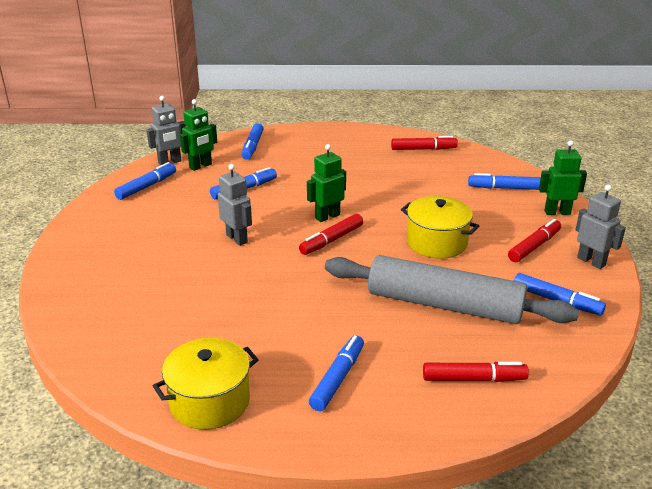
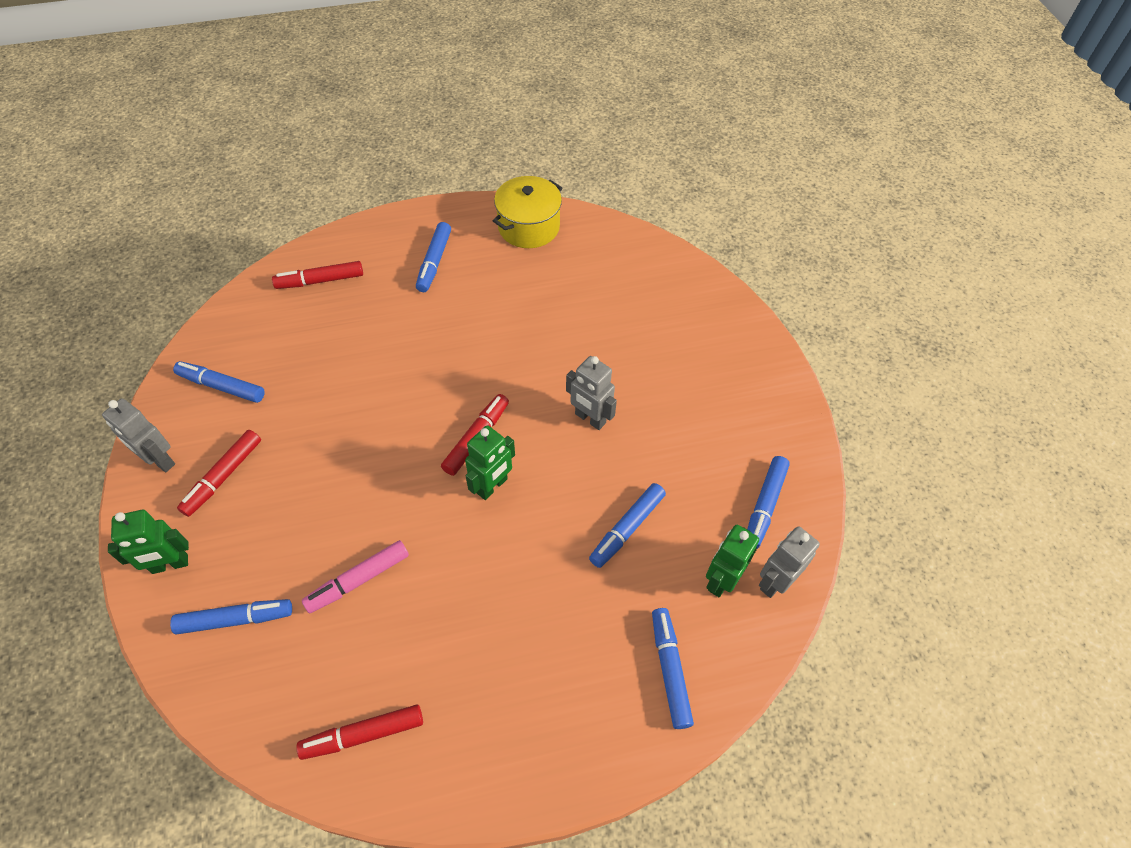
camera: 165 degrees right, 25 degrees up
grey rolling pin [325,255,579,324] -> none
yellow pot [401,196,479,259] -> none
none -> pink marker [302,540,409,614]

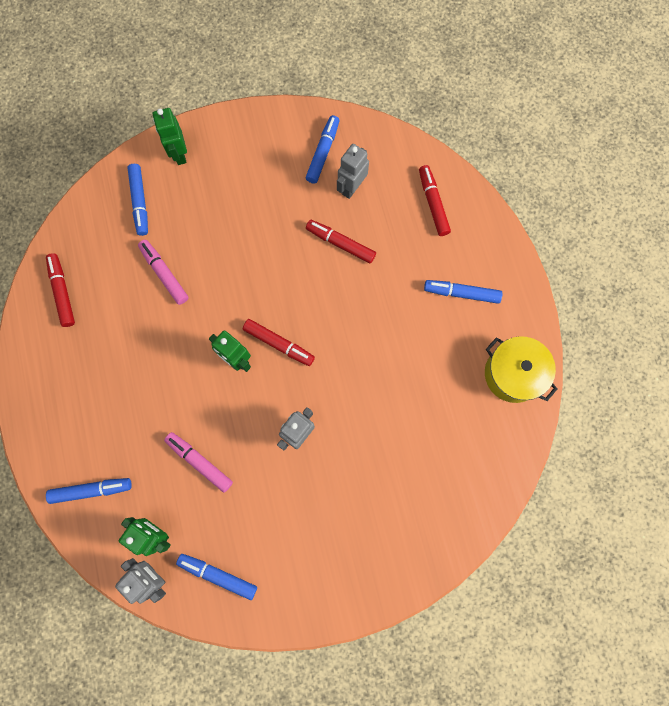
camera: 90 degrees right, 20 degrees up
grey robot [102,398,175,472] -> grey robot moved to [337,144,369,199]
red marker [177,430,261,517] -> red marker moved to [306,220,376,264]
blue marker [589,483,666,568] -> pink marker [164,432,233,493]

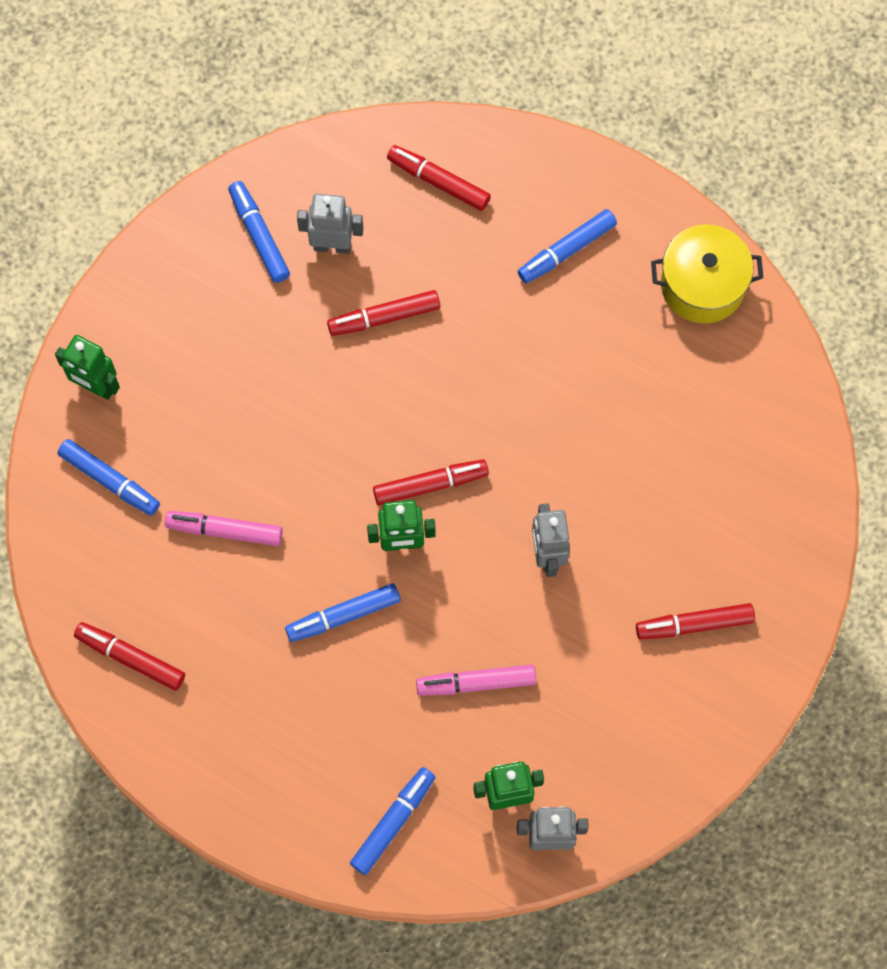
camera: 45 degrees left, 5 degrees down
blue marker [176,554,257,600] -> blue marker moved to [285,583,401,642]
grey robot [337,144,369,199] -> grey robot turned 105 degrees clockwise [297,194,363,254]
none -> red marker [636,603,755,640]

